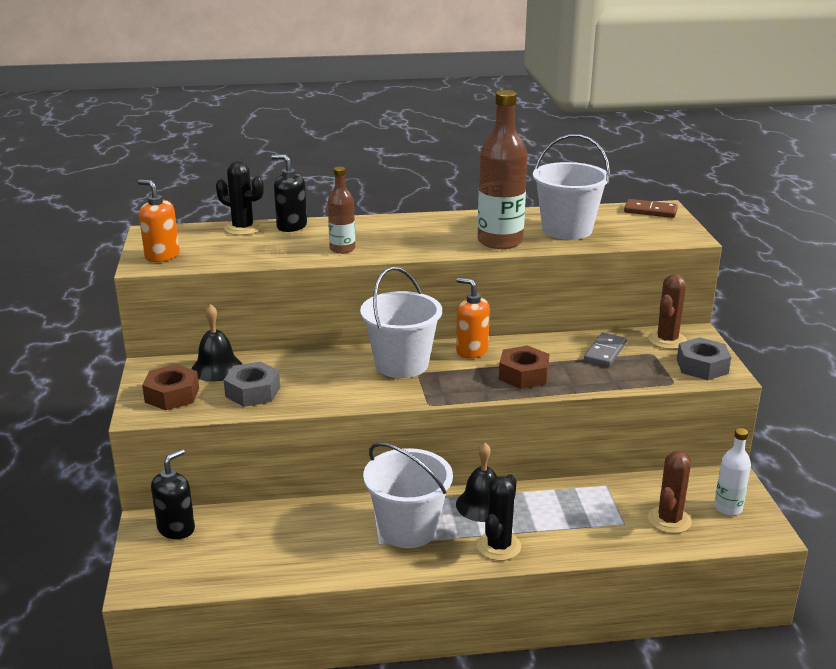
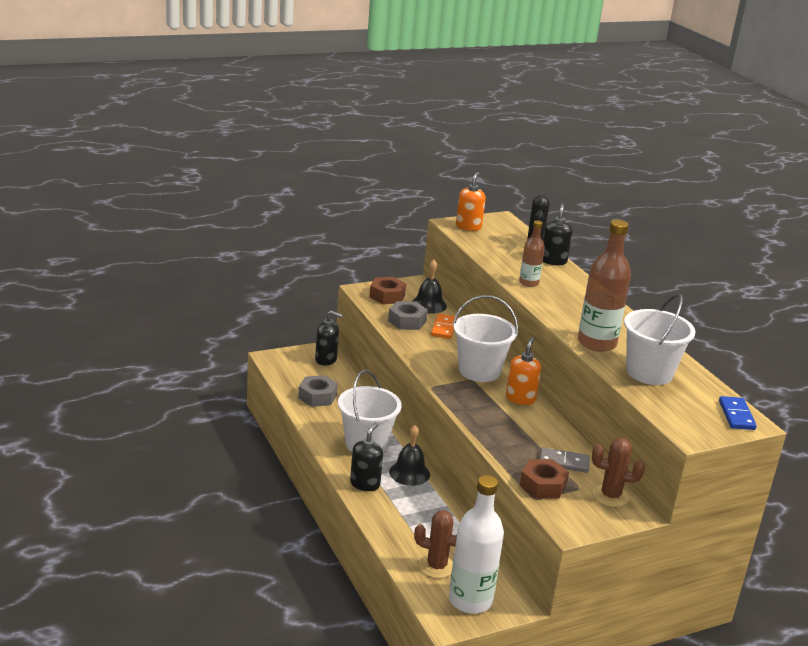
camera: 70 degrees right, 0 degrees up
black cactus [477,474,521,561] -> black soap dispenser [350,423,383,491]
brown nut [499,345,549,389] -> brown nut moved to [520,459,569,498]
brown domino [624,199,678,218] -> blue domino [719,396,757,430]
grey nut [677,337,731,380] -> grey nut moved to [298,375,338,407]
white bottle [714,428,751,516] -> white bottle [449,475,504,614], size x1.81
none -> orange domino [431,314,455,339]

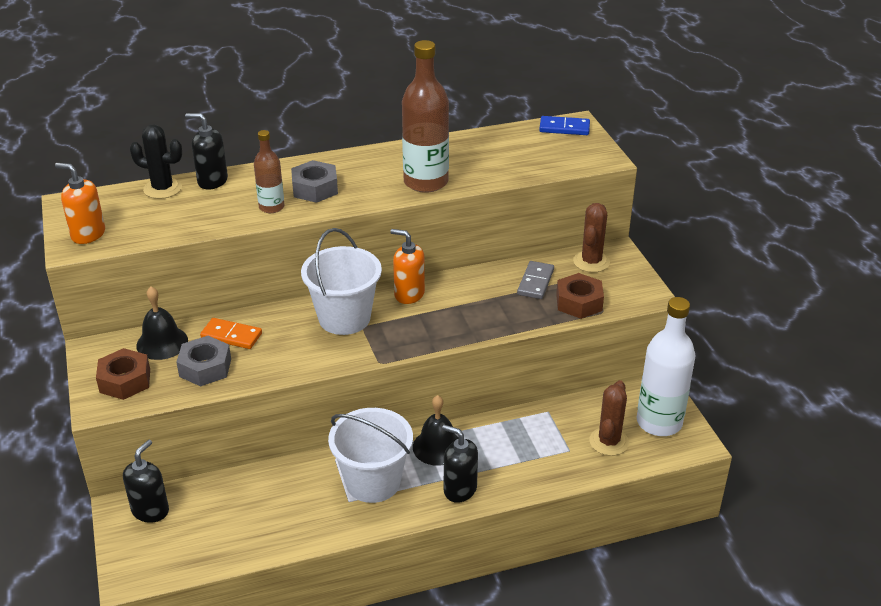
camera: 80 degrees left, 10 degrees up
grey nut [298,375,338,407] -> grey nut moved to [291,160,338,203]
white bucket [624,294,696,385] -> none

